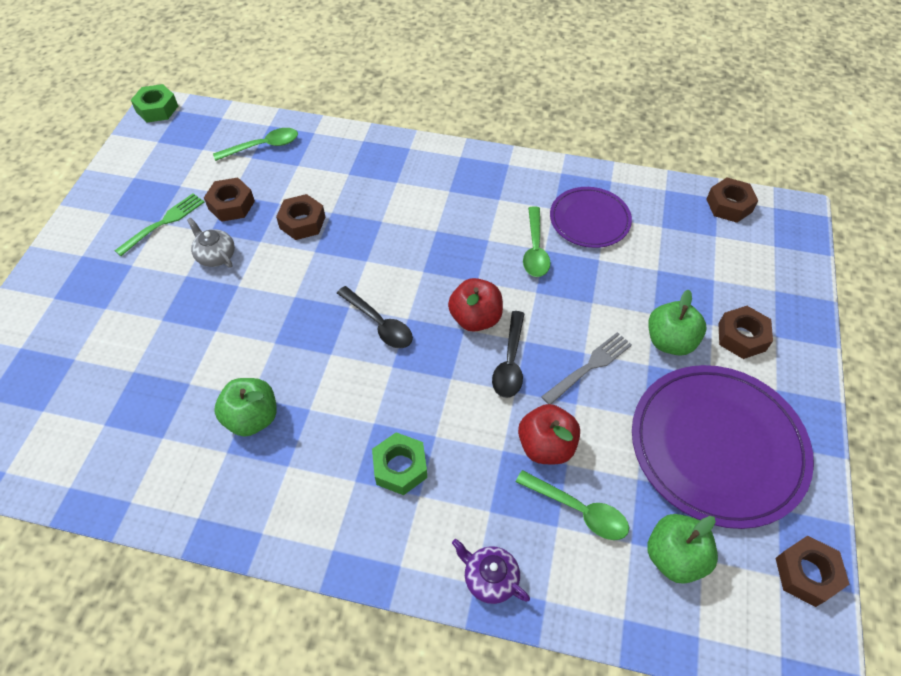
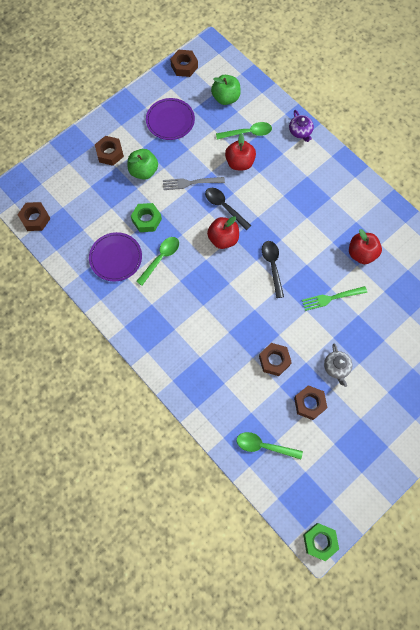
camera: 145 degrees left, 15 degrees up
green fork [115,193,204,256] -> green fork moved to [302,286,367,311]
green apple [214,378,277,437] -> red apple [349,229,382,264]
green nut [372,432,427,495] -> green nut moved to [131,203,162,232]
black spoon [492,311,525,398] -> black spoon turned 90 degrees counterclockwise [205,188,251,230]
green spoon [516,470,629,540] -> green spoon turned 105 degrees clockwise [216,122,272,139]
purple plate [632,365,814,529] -> purple plate [146,98,195,140], size x0.57

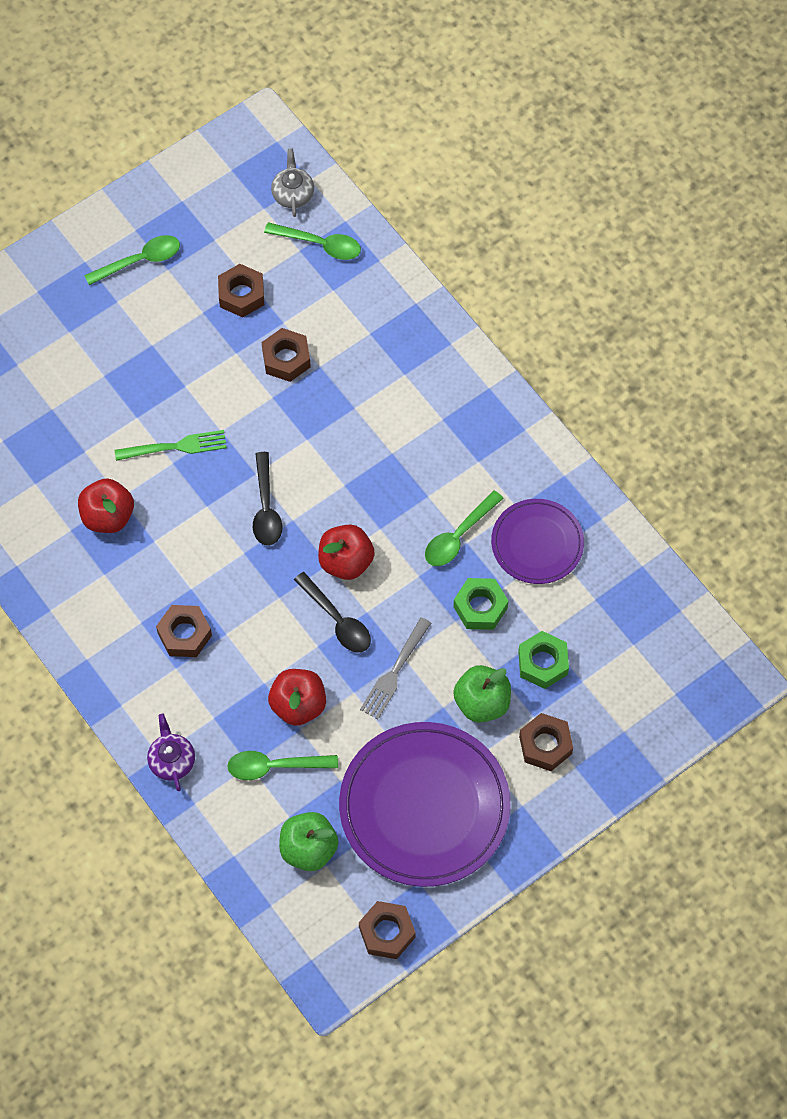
camera: 175 degrees left, 5 degrees down
brown nut [17,202,50,231] -> brown nut moved to [156,605,212,657]
purple plate [146,98,195,140] -> purple plate [339,722,511,887], size x1.76
grey fork [163,177,225,190] -> grey fork turned 120 degrees clockwise [360,617,432,719]
green nut [303,523,339,561] -> green nut moved to [518,631,569,689]
grey teapot [324,344,353,387] -> grey teapot moved to [271,149,314,217]
none -> green spoon [84,235,180,285]

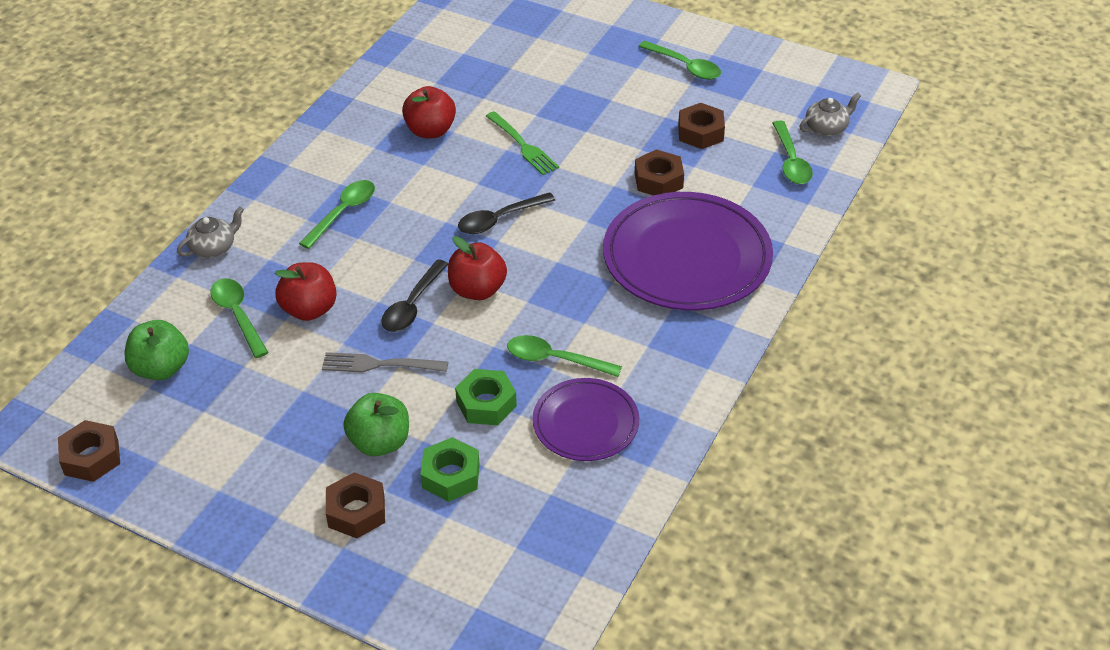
camera: 65 degrees right, 20 degrees down
purple teapot [147,714,195,791] -> grey teapot [177,206,244,258]
brown nut [156,605,212,657] -> green spoon [299,180,375,249]
purple plate [339,722,511,887] -> purple plate moved to [603,192,773,310]

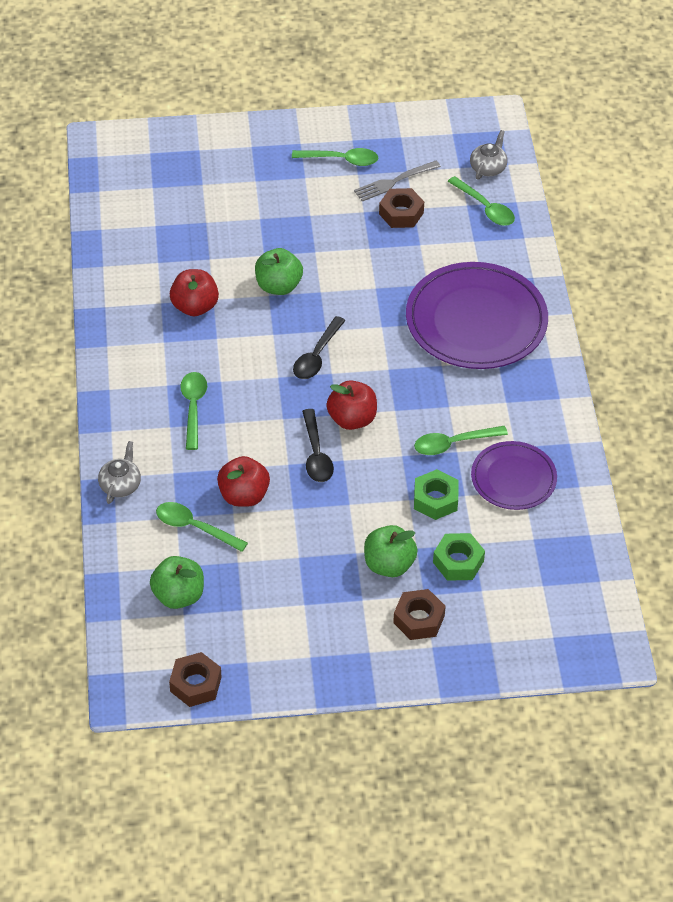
camera: 35 degrees left, 5 degrees up
grey fork [322,352,448,373] -> grey fork moved to [354,161,441,202]
green fork [486,111,559,175] -> green apple [255,248,303,295]
brown nut [635,149,684,195] -> none

